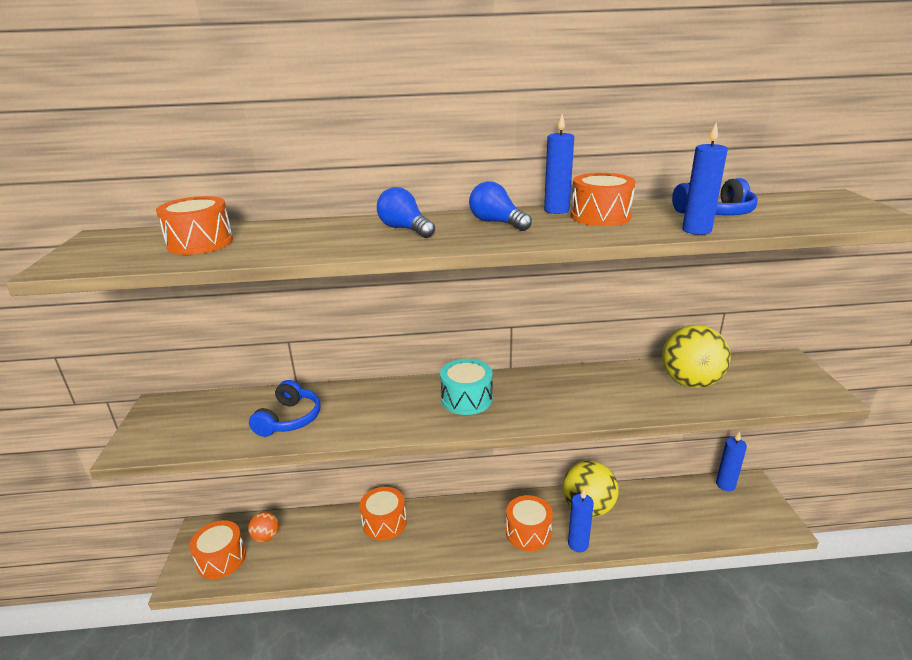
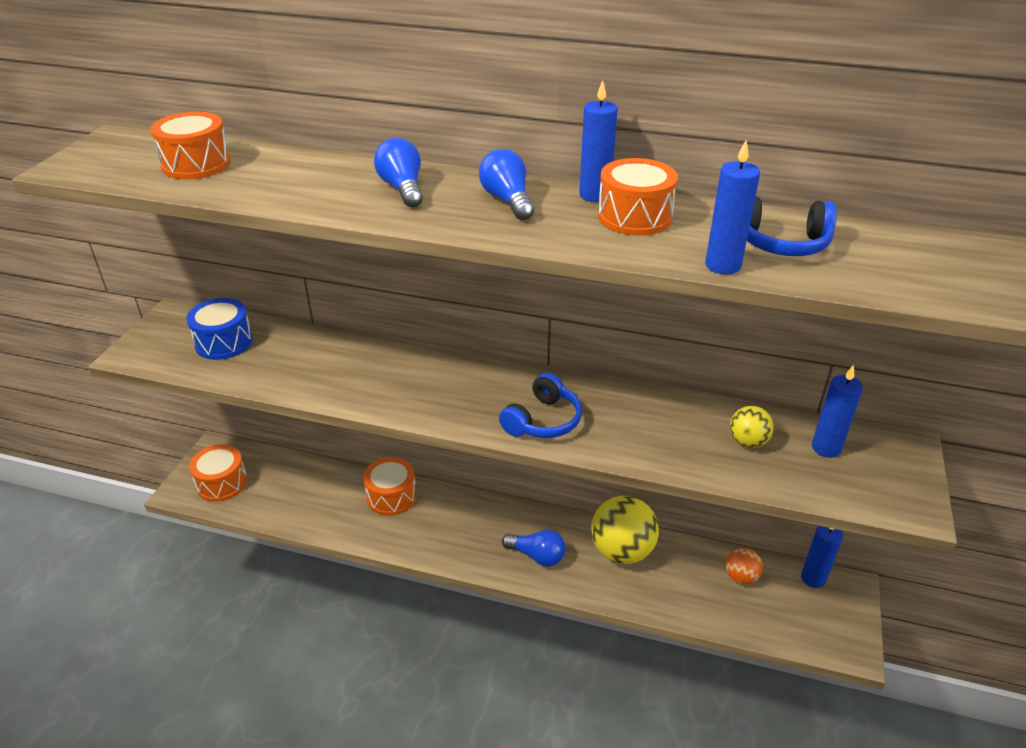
camera: 20 degrees right, 10 degrees up
orange ball [248,512,279,542] -> orange ball moved to [726,548,763,585]
blue headphones [249,380,321,437] -> blue headphones moved to [499,373,582,438]
turquoise drum [440,359,493,415] -> none
orange drum [506,495,553,551] -> blue light bulb [502,530,565,567]
blue candle [568,489,594,552] -> blue candle moved to [812,365,863,458]
yellow ball [662,325,731,388] -> yellow ball [730,406,774,448], size x0.52
none -> blue drum [186,298,253,360]

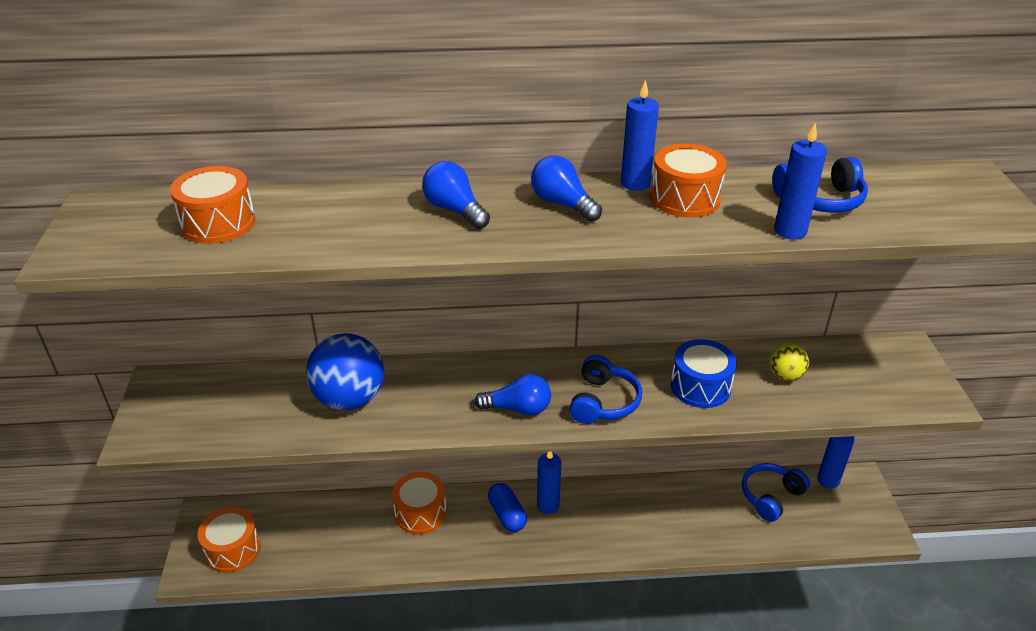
camera: 20 degrees left, 0 degrees up
blue drum [186,298,253,360] -> blue drum moved to [671,339,737,408]
blue light bulb [502,530,565,567] -> blue light bulb moved to [474,374,551,416]
yellow ball [591,496,659,564] -> none
orange ball [726,548,763,585] -> blue headphones [742,463,810,522]
blue candle [812,365,863,458] -> blue candle moved to [537,451,561,514]
none -> blue ball [306,333,384,410]
none -> blue capsule [488,483,527,532]

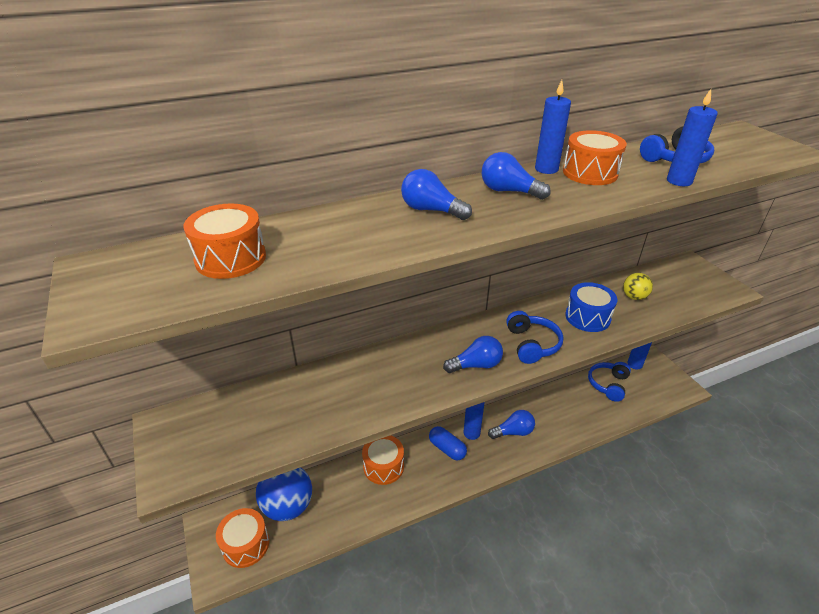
camera: 20 degrees left, 0 degrees up
blue ball [306,333,384,410] -> blue ball moved to [256,467,312,521]
none -> blue light bulb [488,410,535,439]

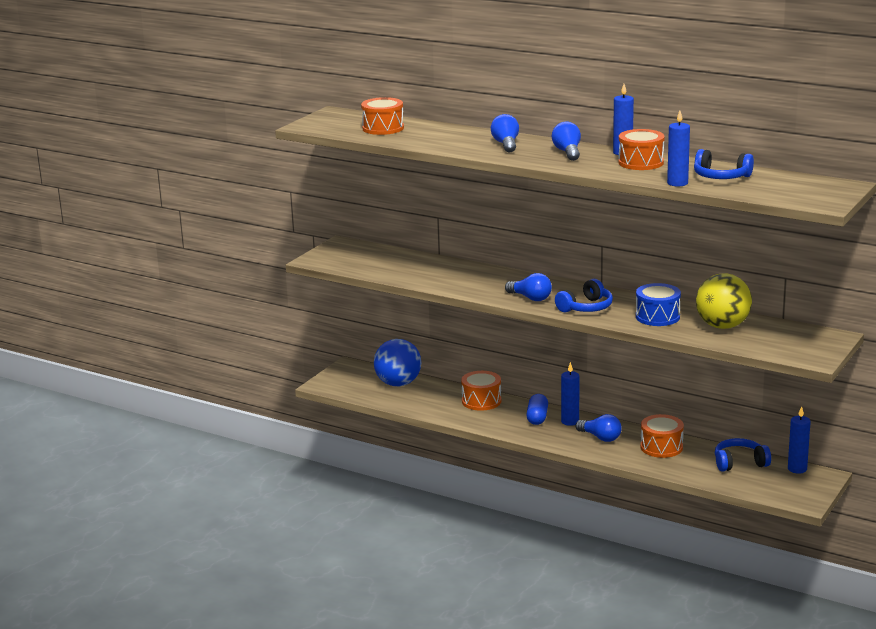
camera: 55 degrees right, 15 degrees down
orange drum [216,508,269,568] -> orange drum moved to [641,414,684,458]
yellow ball [623,273,653,300] -> yellow ball [696,273,752,329], size x1.92

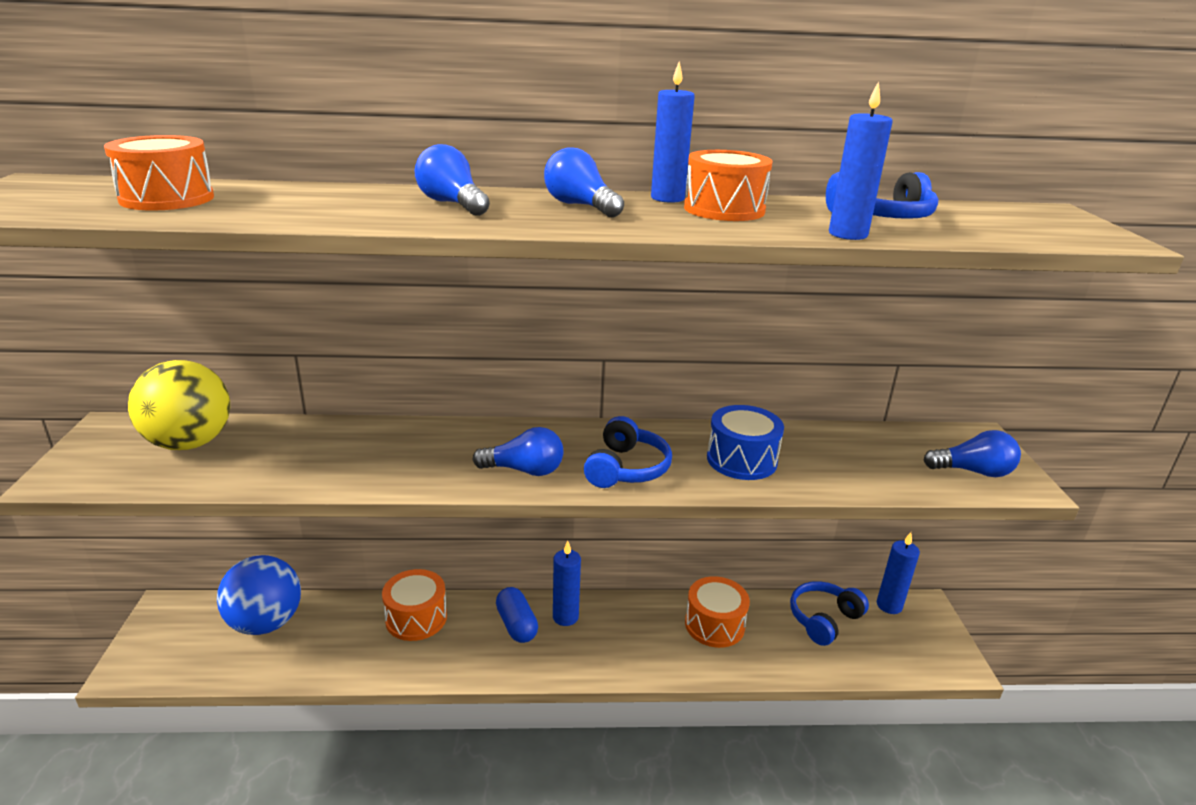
camera: 35 degrees left, 5 degrees up
blue light bulb [575,414,622,442] -> blue light bulb moved to [923,430,1021,477]
yellow ball [696,273,752,329] -> yellow ball moved to [128,360,230,450]

